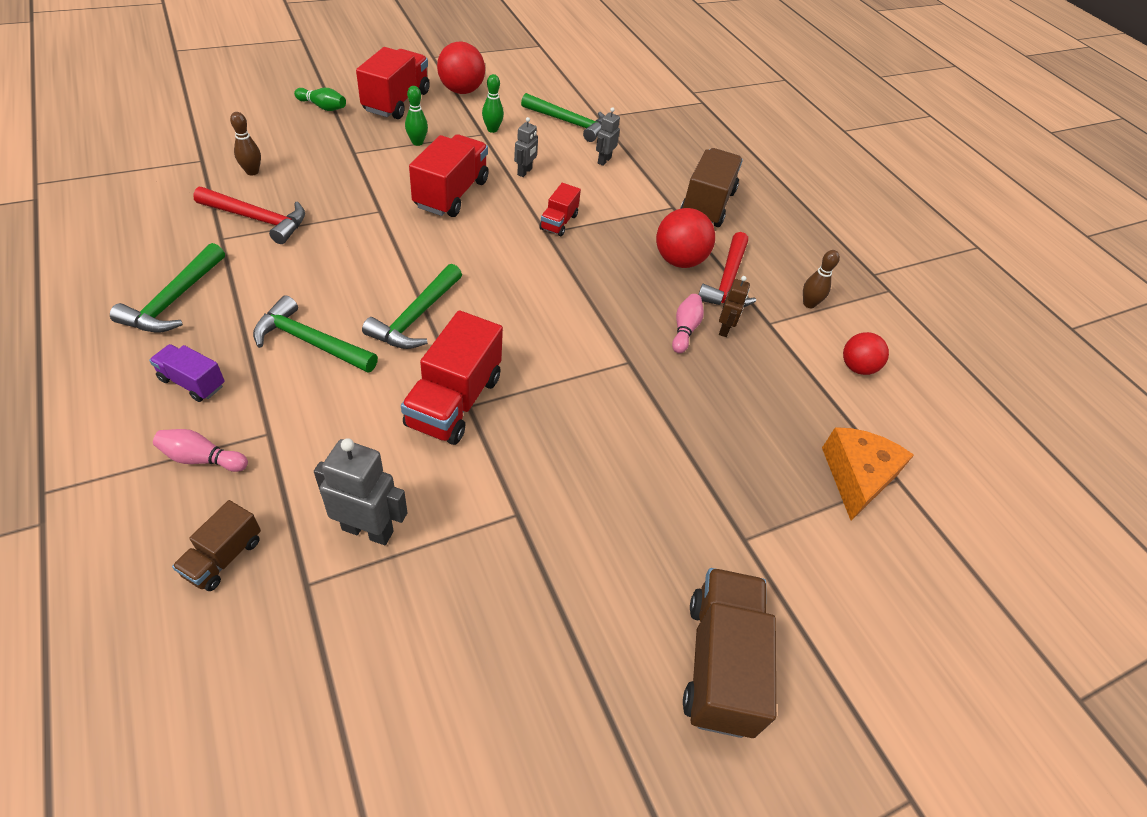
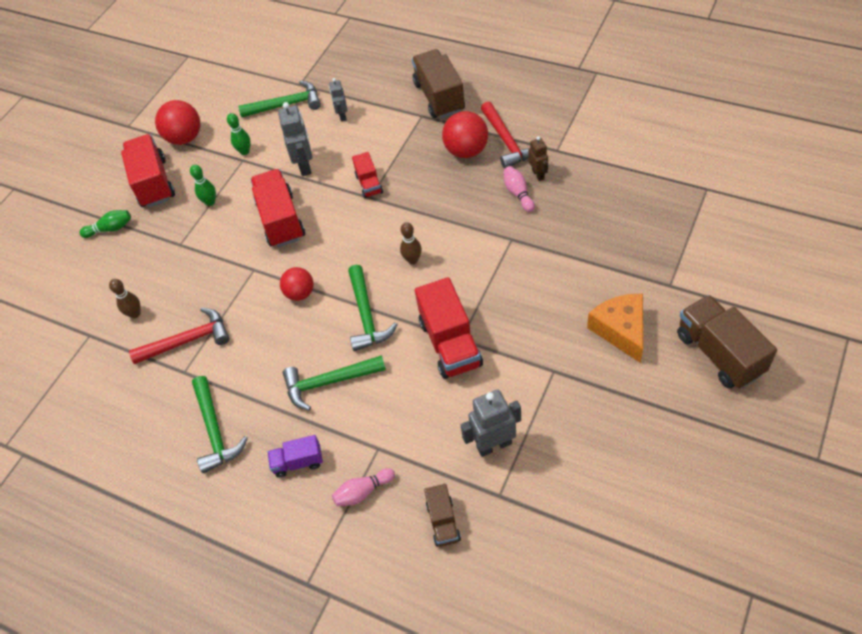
camera: 25 degrees left, 5 degrees up
grey robot [514,117,538,177] -> grey robot [278,102,312,176], size x1.66
brown bowling pin [803,250,840,308] -> brown bowling pin moved to [400,222,422,264]
orange cheese [822,427,914,521] -> orange cheese moved to [587,294,643,363]
red ball [843,332,889,375] -> red ball moved to [280,267,314,301]

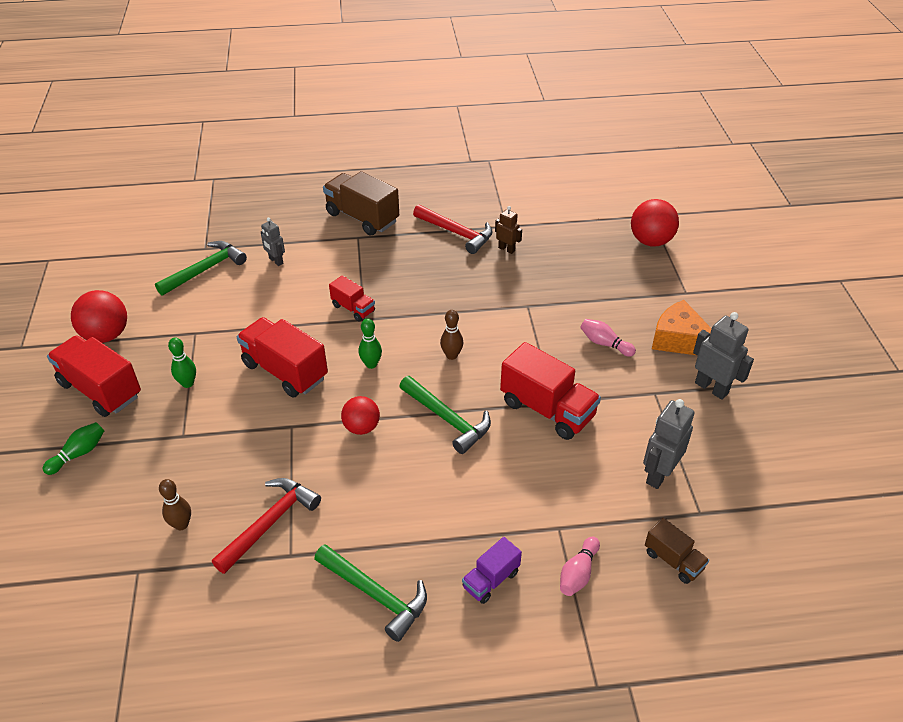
camera: 40 degrees left, 10 degrees down
green bowling pin [227,113,251,155] -> green bowling pin moved to [359,318,382,369]
grey robot [278,102,312,176] -> grey robot moved to [693,312,754,400]
green hammer [283,355,386,411] -> none
red ball [442,111,488,158] -> red ball moved to [631,199,679,246]
pink bowling pin [503,166,535,212] -> pink bowling pin moved to [580,319,636,357]
brown truck [677,295,777,389] -> none

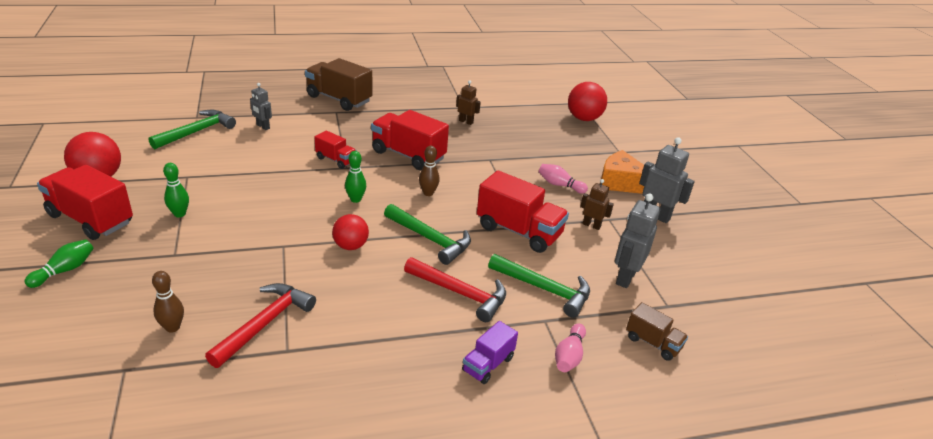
camera: 10 degrees left, 10 degrees down
red truck [236,317,328,397] -> red truck moved to [371,110,449,170]
green hammer [314,544,427,642] -> green hammer moved to [488,254,590,318]
red hammer [413,205,493,254] -> red hammer moved to [404,257,506,322]
none -> brown robot [580,179,614,230]

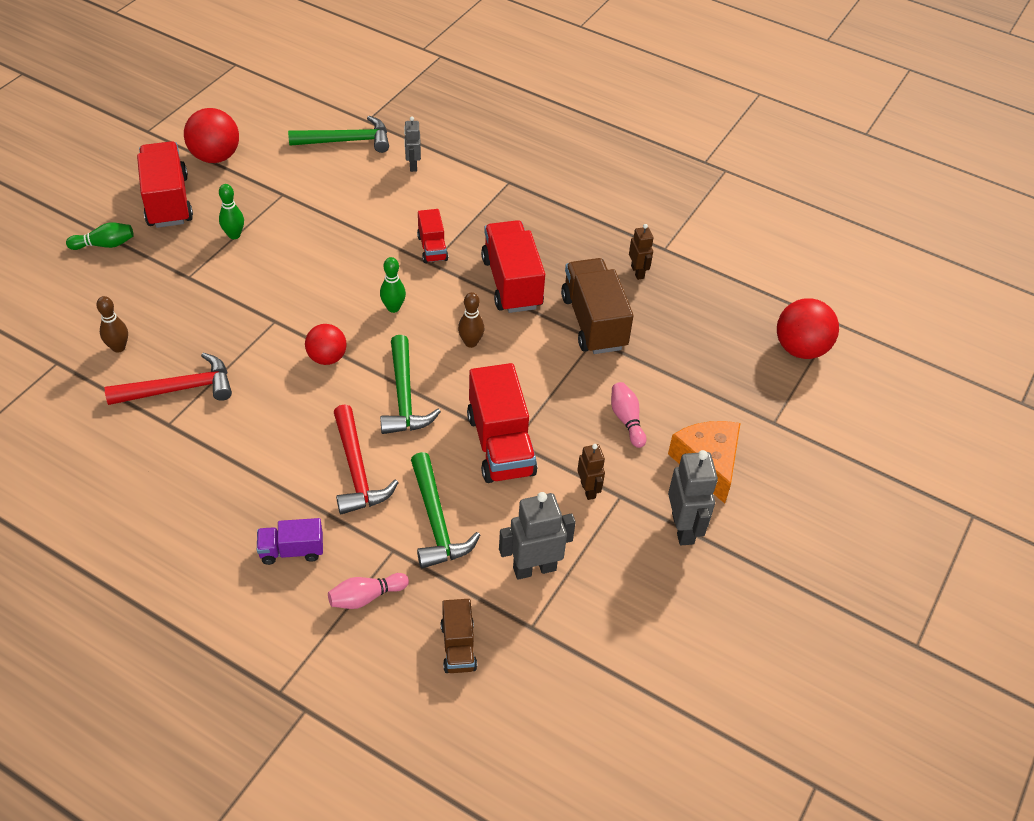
camera: 45 degrees right, 15 degrees up
brown truck [305,58,372,111] -> brown truck moved to [561,258,634,354]

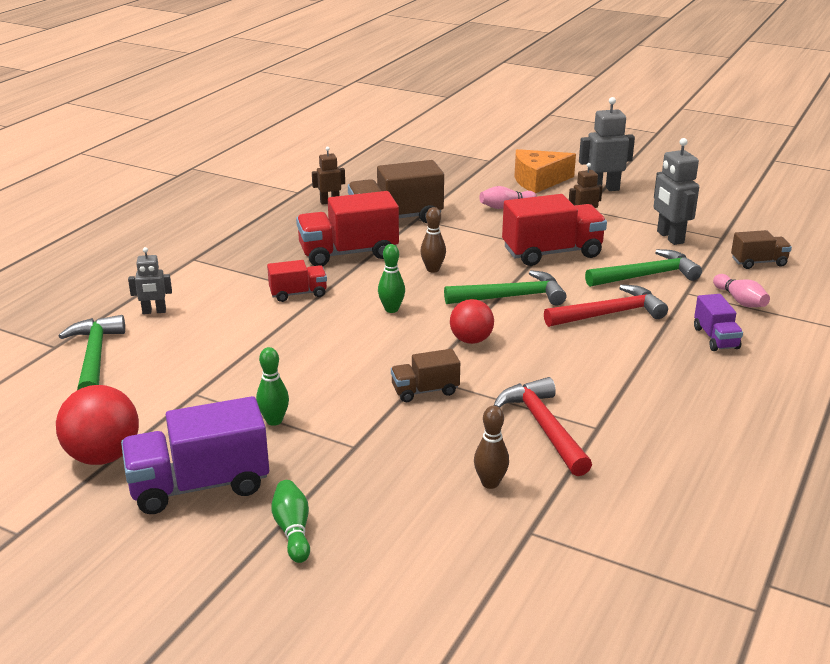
camera: 90 degrees left, 20 degrees down
red truck [137,141,193,228] -> purple truck [121,396,269,514]
red ball [777,298,839,359] -> none
none -> brown truck [391,349,460,402]

